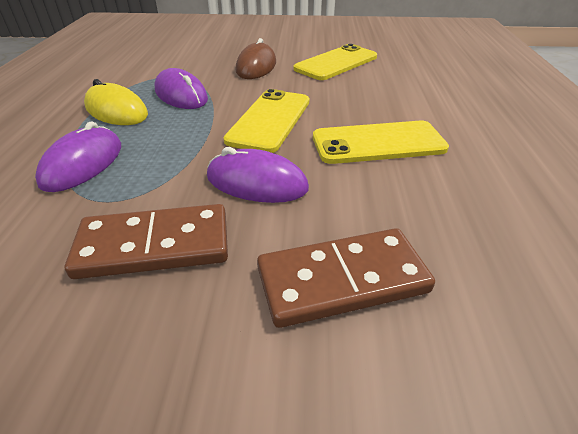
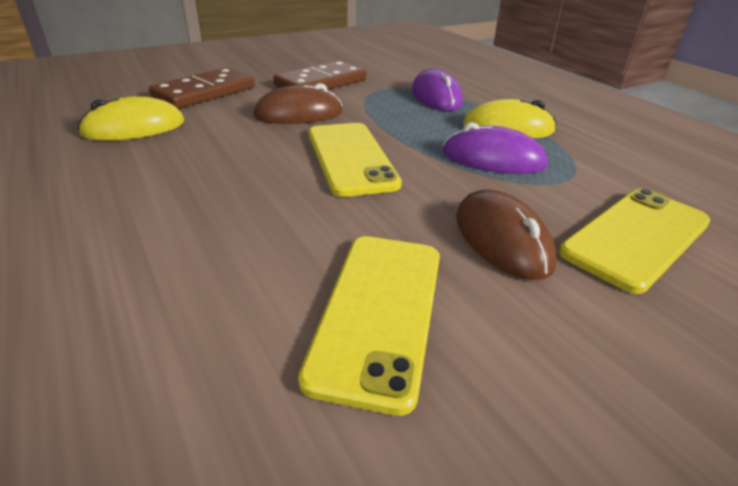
camera: 145 degrees right, 5 degrees down
purple mouse [207,147,309,203] -> brown mouse [253,83,343,124]
yellow phone [313,121,449,164] -> yellow phone moved to [559,188,710,294]
none -> yellow mouse [78,96,184,141]

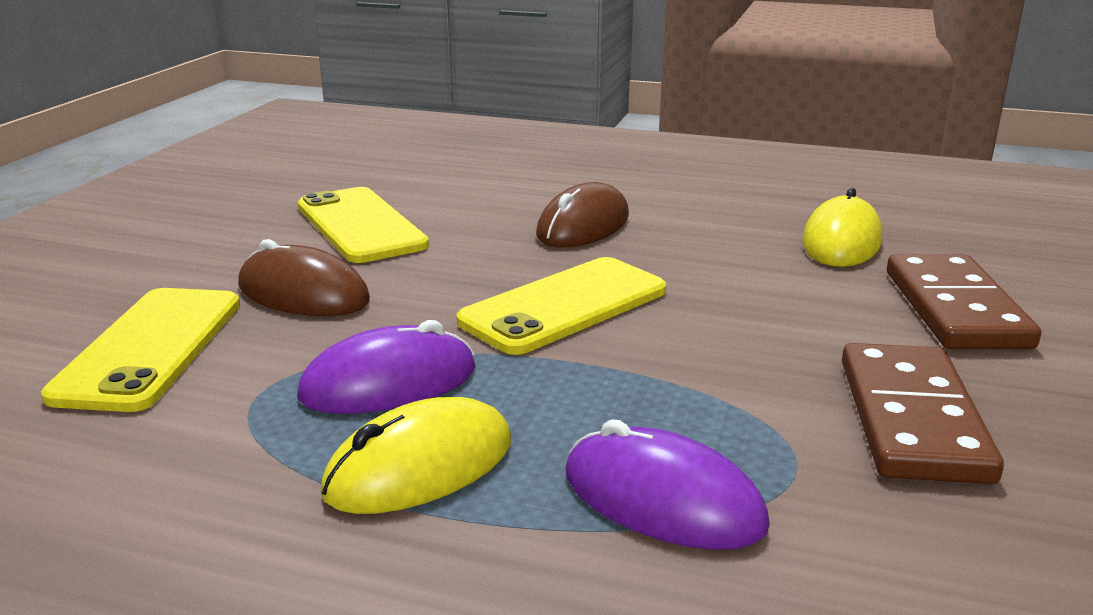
camera: 140 degrees right, 10 degrees down
brown mouse [253,83,343,124] -> brown mouse moved to [536,182,629,247]
yellow phone [308,123,402,197] -> yellow phone turned 75 degrees counterclockwise [456,257,666,355]

